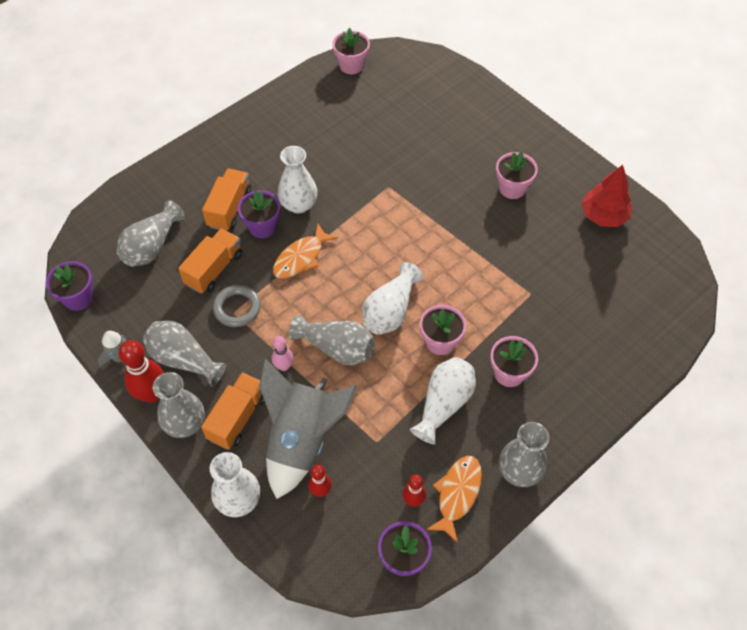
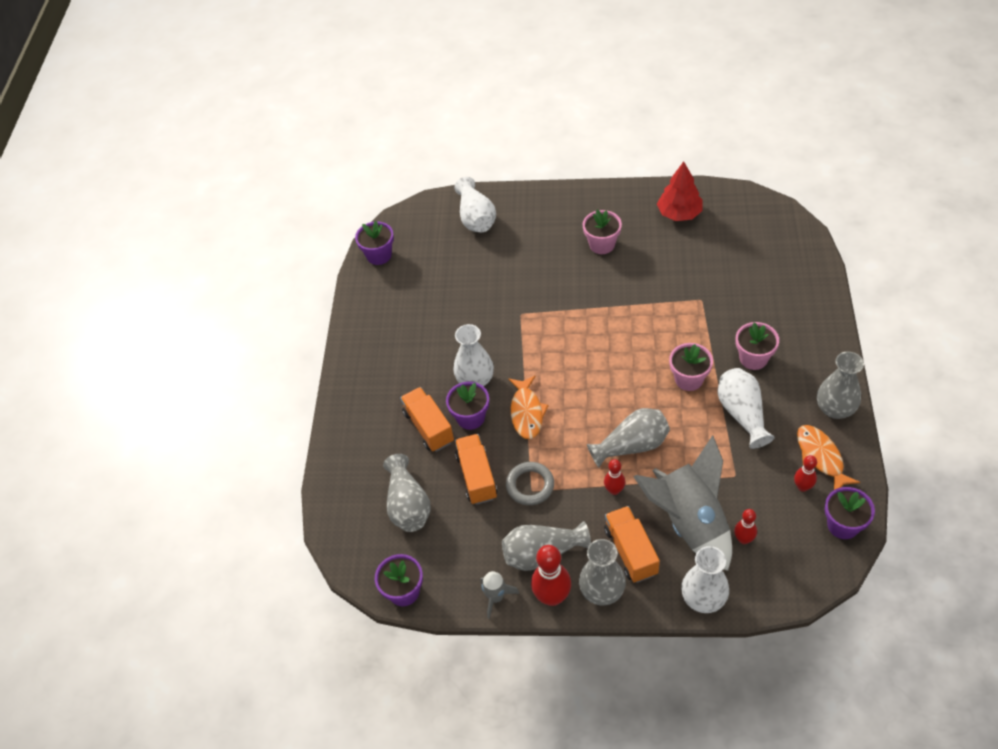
camera: 40 degrees left, 5 degrees down
pink bowling pin [272,336,294,371] -> red bowling pin [604,459,625,495]
pink flower pot [332,28,370,74] -> purple flower pot [355,221,394,265]
white vase [362,262,423,335] -> white vase moved to [454,177,496,232]

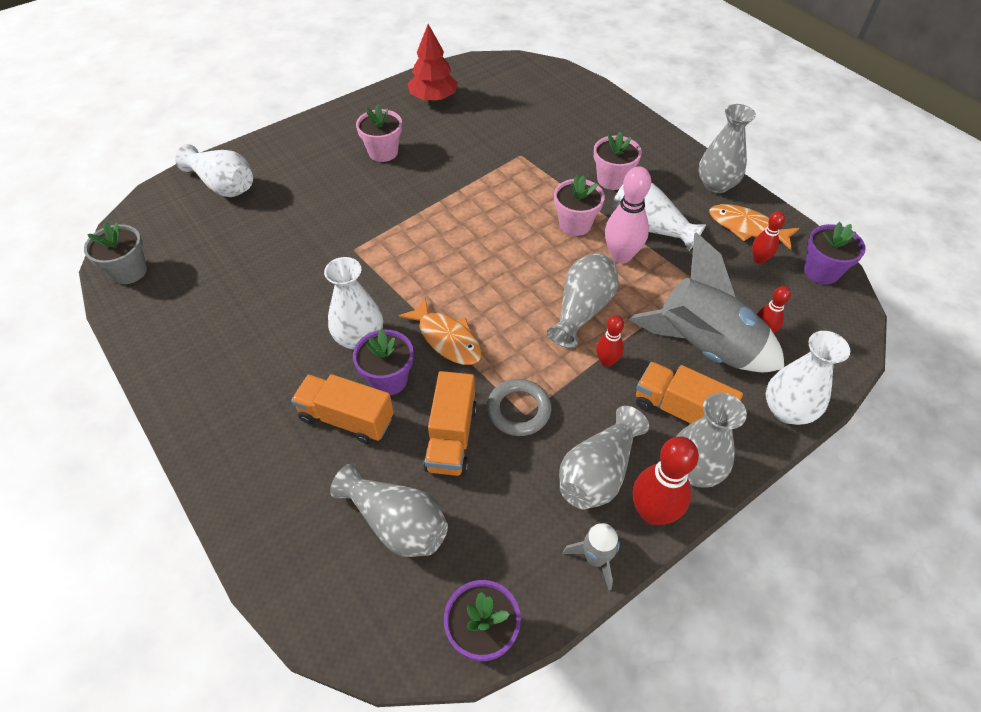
camera: 45 degrees left, 0 degrees up
purple flower pot [355,221,394,265] -> grey flower pot [84,222,147,284]
orange truck [455,434,497,505] -> orange truck turned 120 degrees counterclockwise [424,371,477,476]
none -> pink bowling pin [605,167,651,263]

